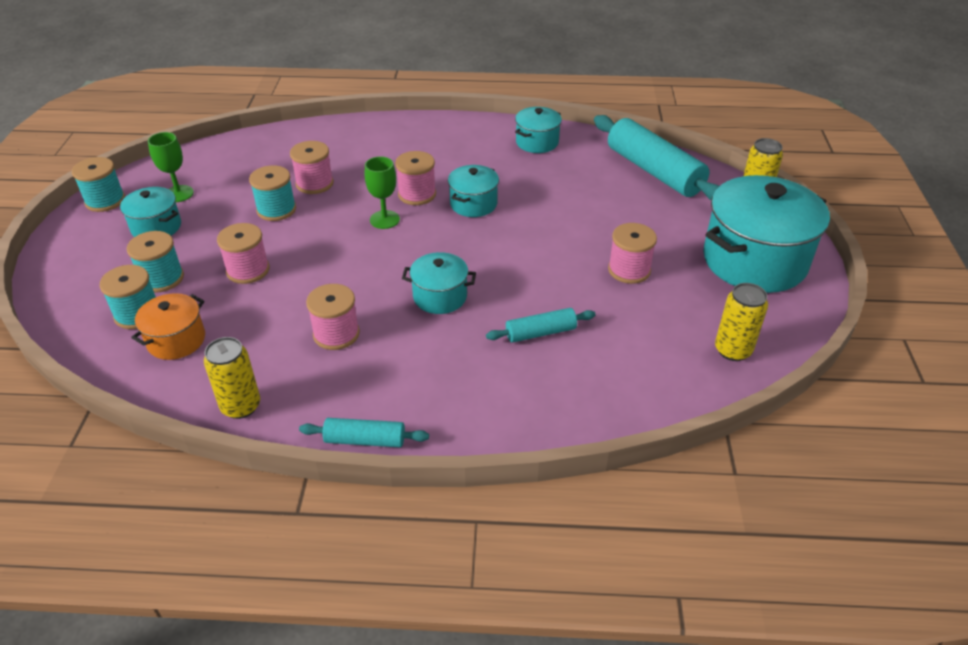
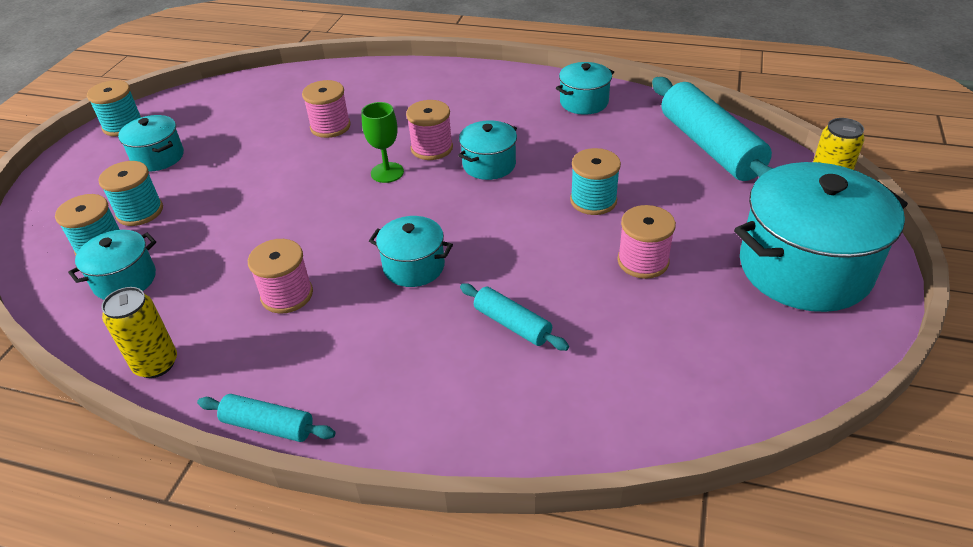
camera: 15 degrees right, 0 degrees up
orange pot [131,293,205,360] -> turquoise pot [68,230,156,300]
green goblet [148,132,194,202] -> none
pink spool [217,223,269,284] -> none
turquoise spool [249,165,296,221] -> turquoise spool moved to [570,148,621,215]
turquoise rolling pin [486,308,596,343] -> turquoise rolling pin turned 45 degrees clockwise [460,283,569,351]
yellow can [715,283,768,361] -> none

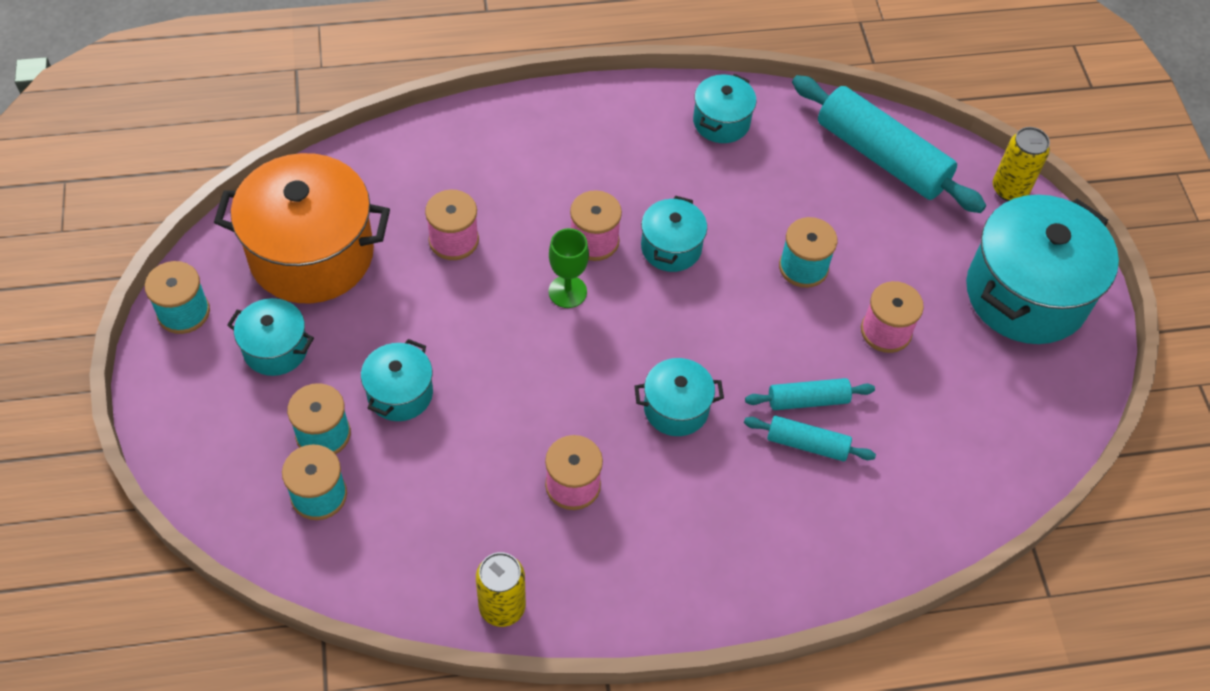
camera: 30 degrees left, 15 degrees up
turquoise pot [68,230,156,300] -> turquoise pot moved to [361,339,433,421]
turquoise rolling pin [197,394,335,442] -> turquoise rolling pin moved to [745,378,875,410]
none -> orange pot [214,153,390,303]

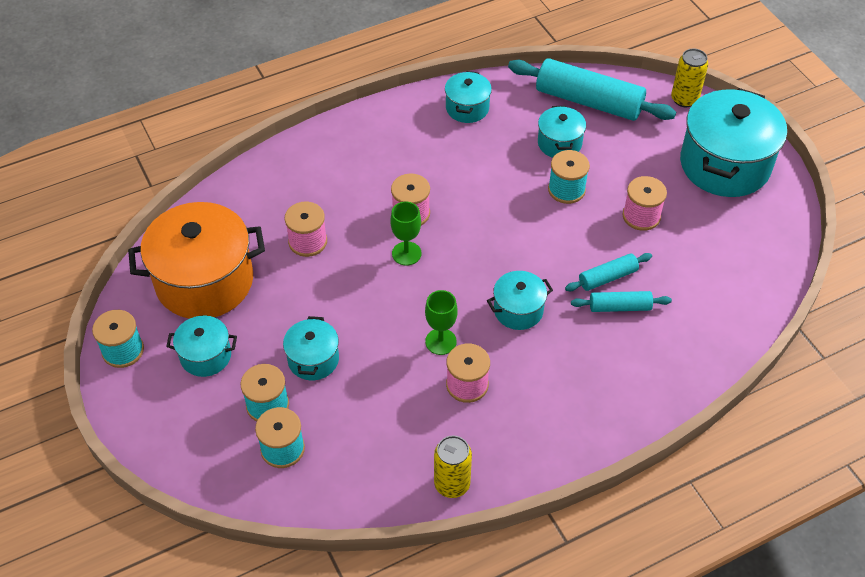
camera: 15 degrees left, 5 degrees down
turquoise pot [641,196,707,272] -> turquoise pot moved to [538,106,586,158]
none -> green goblet [425,290,458,355]

